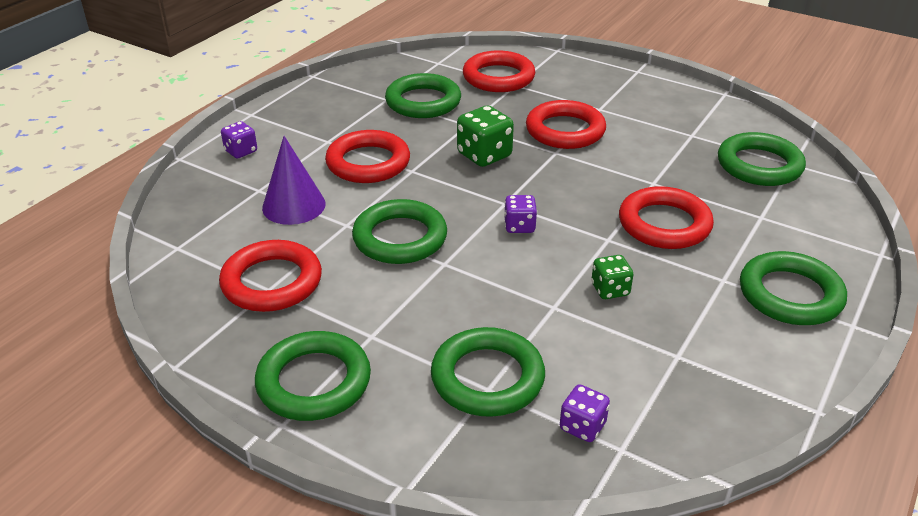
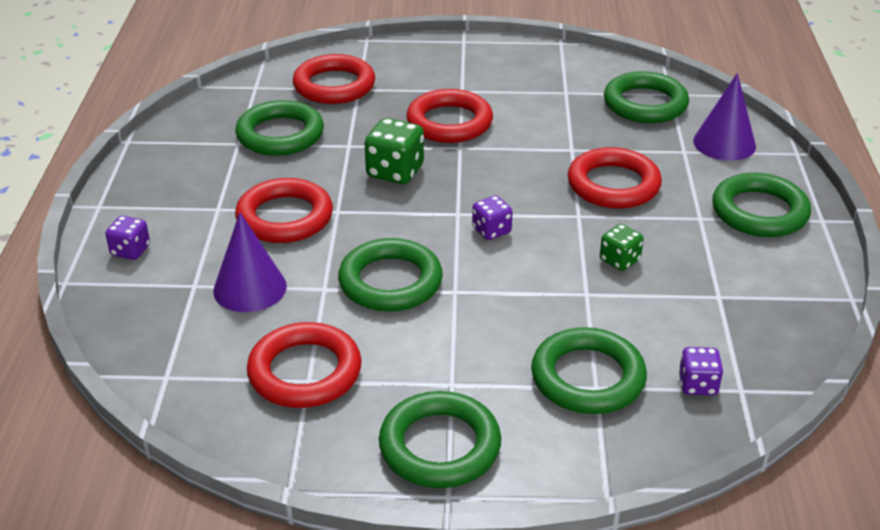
camera: 30 degrees left, 0 degrees up
none -> purple cone [693,73,756,161]

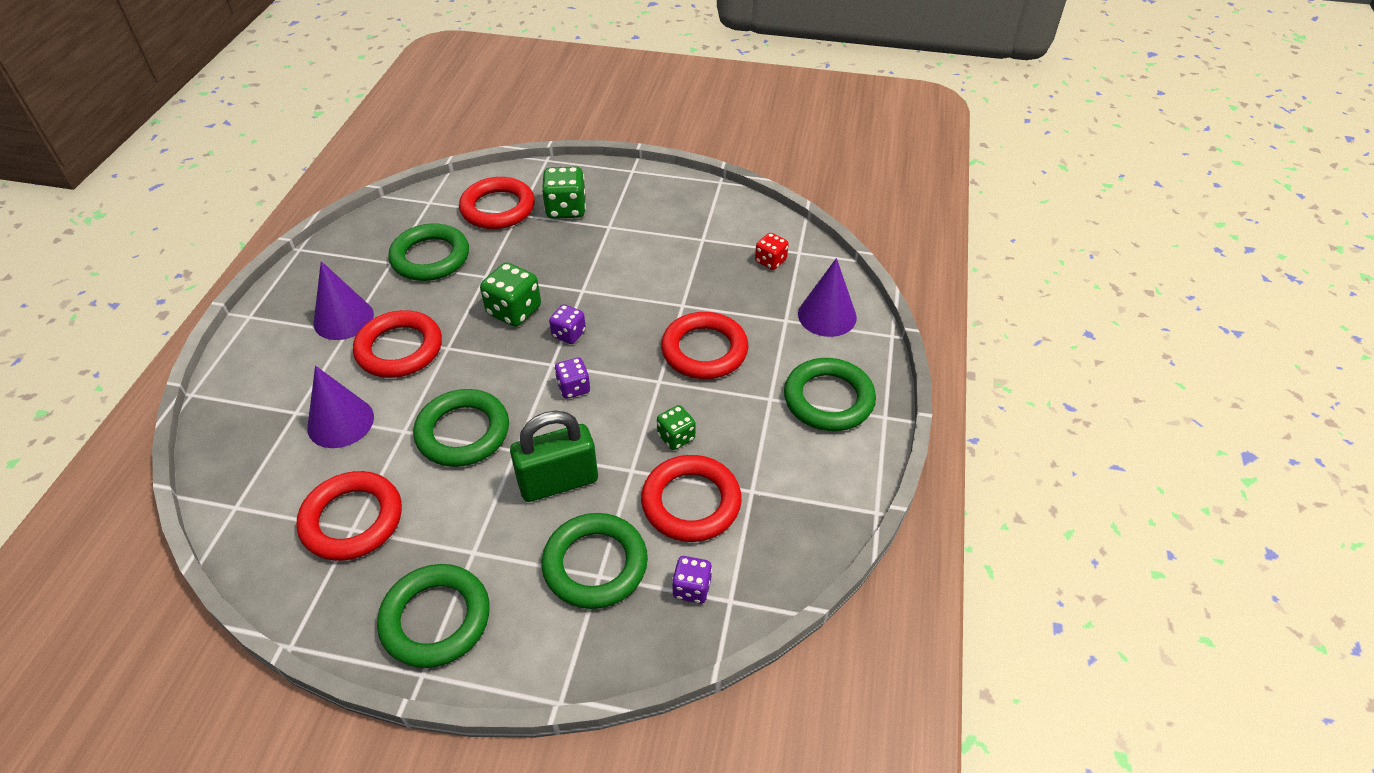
camera: 10 degrees right, 10 degrees up
purple dice [105,216,150,260] -> purple dice moved to [549,304,586,344]
red ring [406,89,493,143] -> red ring moved to [641,455,742,542]
green ring [604,71,689,123] -> red dice [755,233,789,270]
none -> purple cone [313,261,374,340]
none -> green padlock [510,411,598,502]
none -> green dice [542,167,586,219]

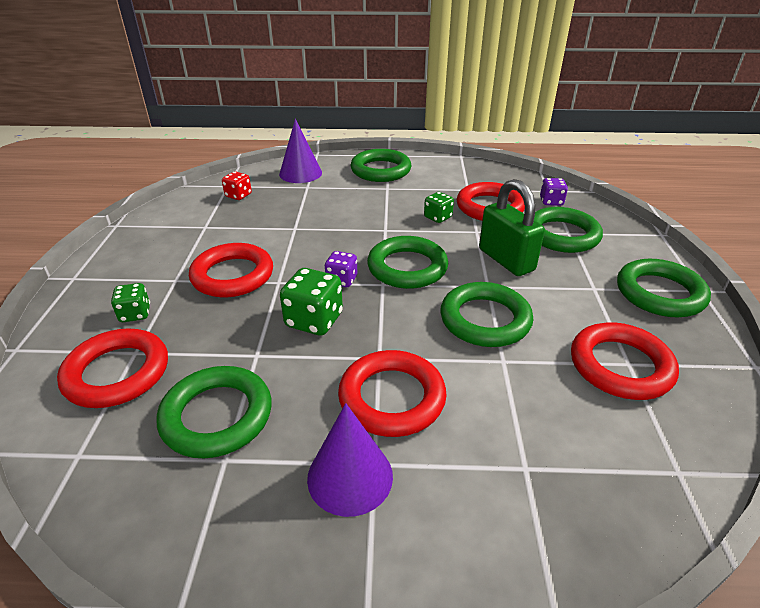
camera: 100 degrees left, 10 degrees down
purple cone [307,366,374,448] -> none
green dice [542,167,586,219] -> green dice [111,283,150,322], size x0.61
purple dice [555,358,590,399] -> green ring [367,236,448,289]
red ring [661,312,749,379] -> red ring moved to [189,243,273,297]

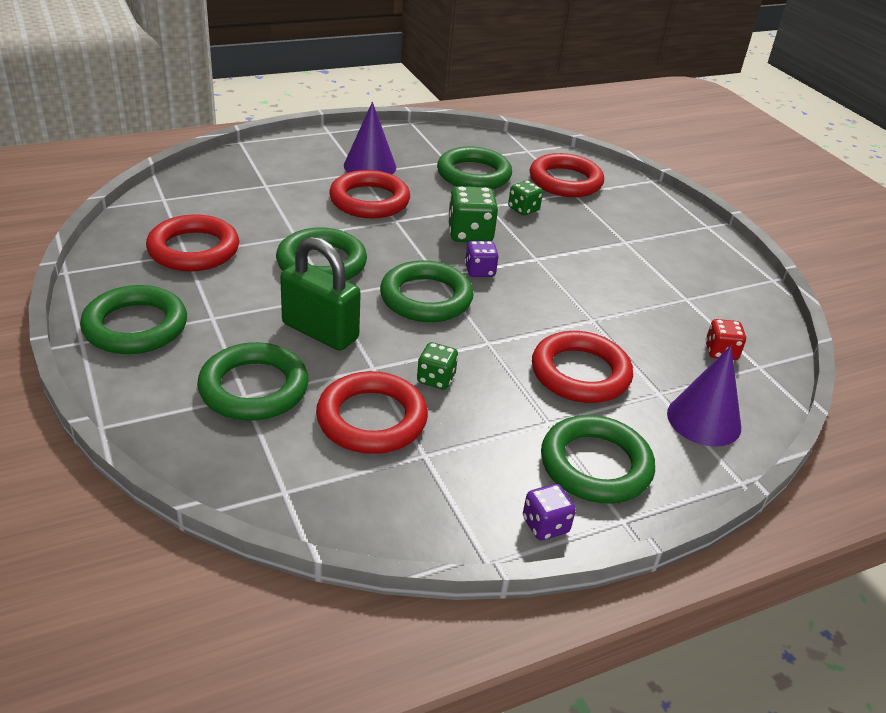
camera: 150 degrees right, 0 degrees up
green dice [111,283,150,322] -> green dice moved to [508,180,543,215]
red ring [189,243,273,297] -> red ring moved to [532,331,633,403]
purple dice [540,178,568,206] -> purple dice moved to [523,484,576,540]

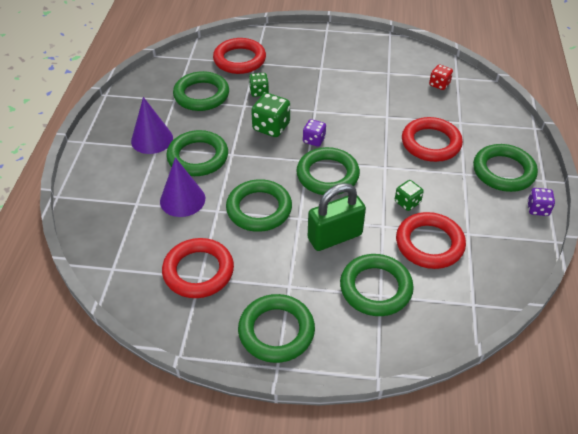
camera: 55 degrees left, 10 degrees up
red ring [329,170,410,219] -> green ring [166,130,228,176]
purple cone [667,346,741,447] -> purple cone moved to [160,157,205,217]

